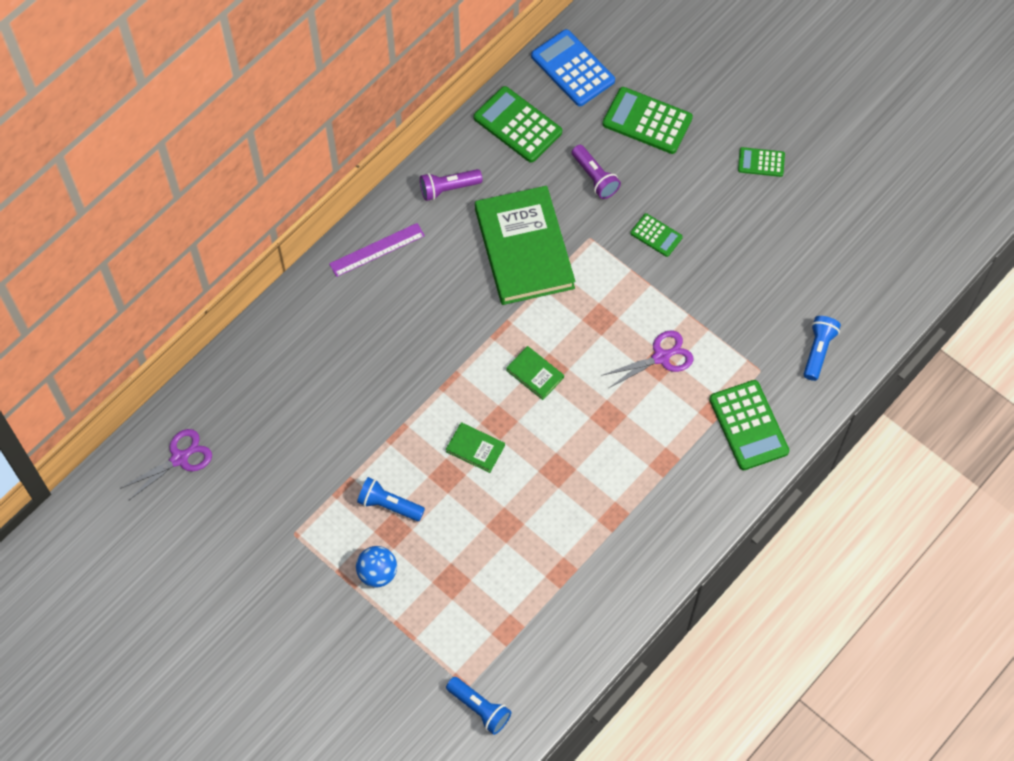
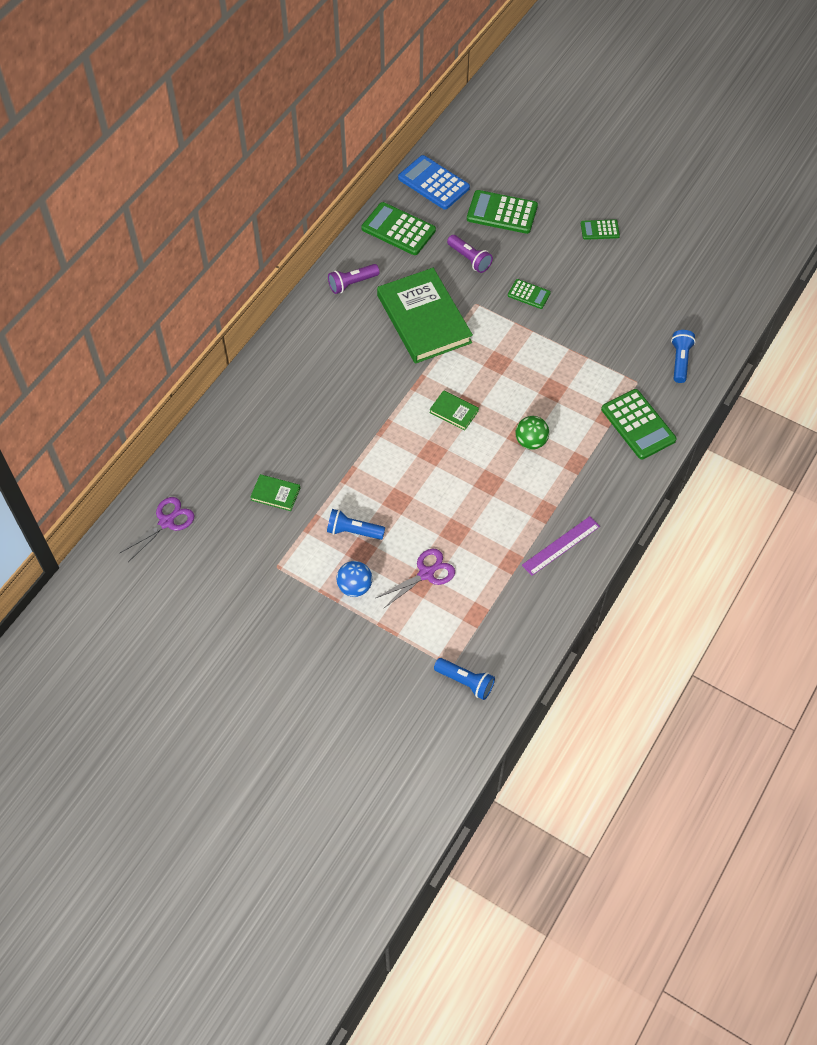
camera: 10 degrees left, 5 degrees down
purple ruler [329,223,425,277] -> purple ruler moved to [522,516,600,576]
green book [446,422,505,473] -> green book moved to [250,474,300,511]
purple scissors [603,330,694,388] -> purple scissors moved to [376,549,455,609]
none -> green ball [516,416,549,450]

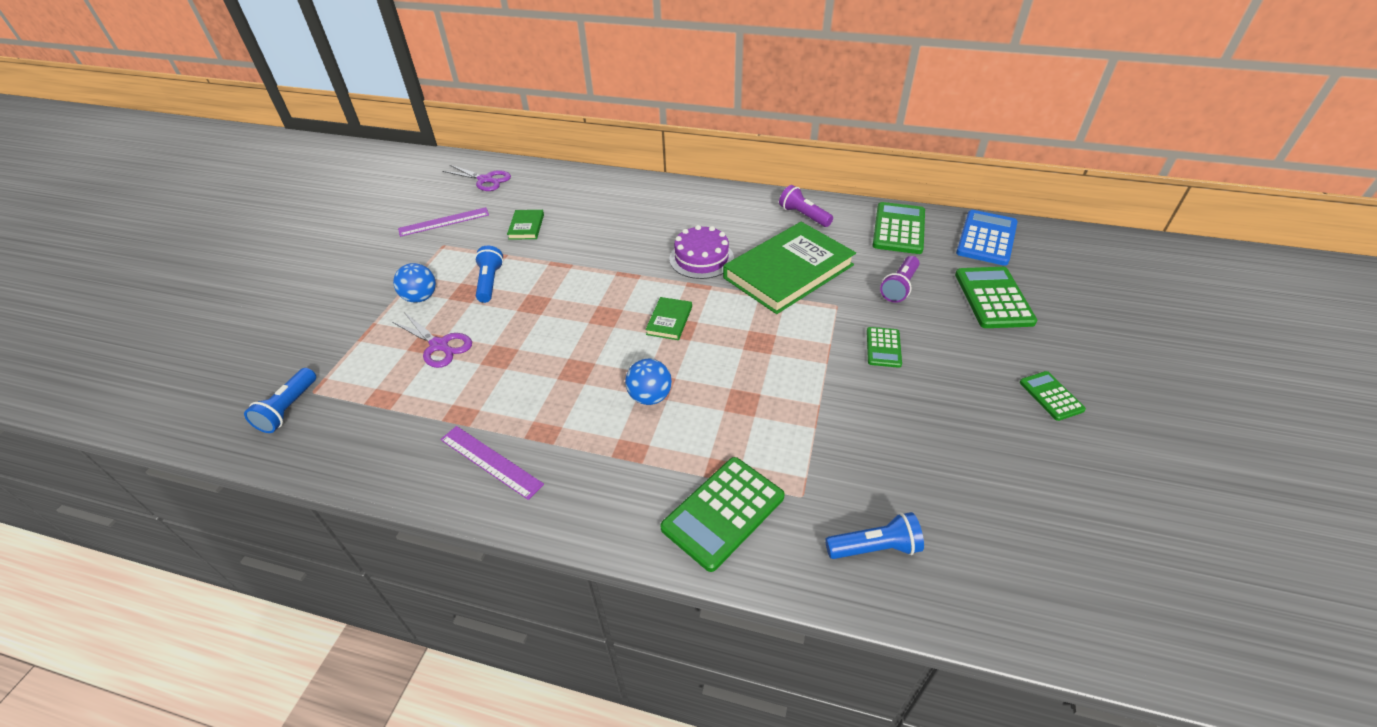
camera: 75 degrees right, 15 degrees down
green ball [516,416,549,450] -> blue ball [625,359,672,405]
none -> purple ruler [398,207,489,237]
none -> purple cake [669,225,734,279]

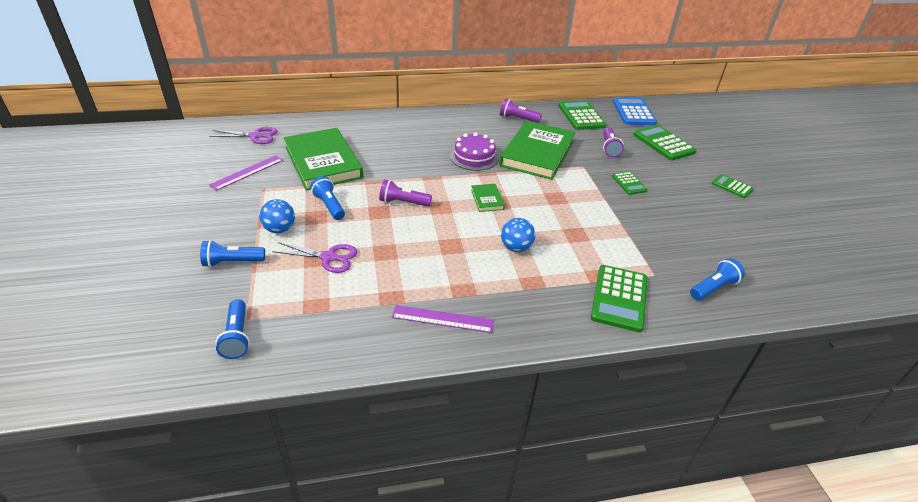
camera: 30 degrees left, 5 degrees down
green book [507,210,544,240] -> green book [284,128,363,191], size x2.37
none -> blue flashlight [200,240,265,267]
none -> purple flashlight [379,180,432,206]

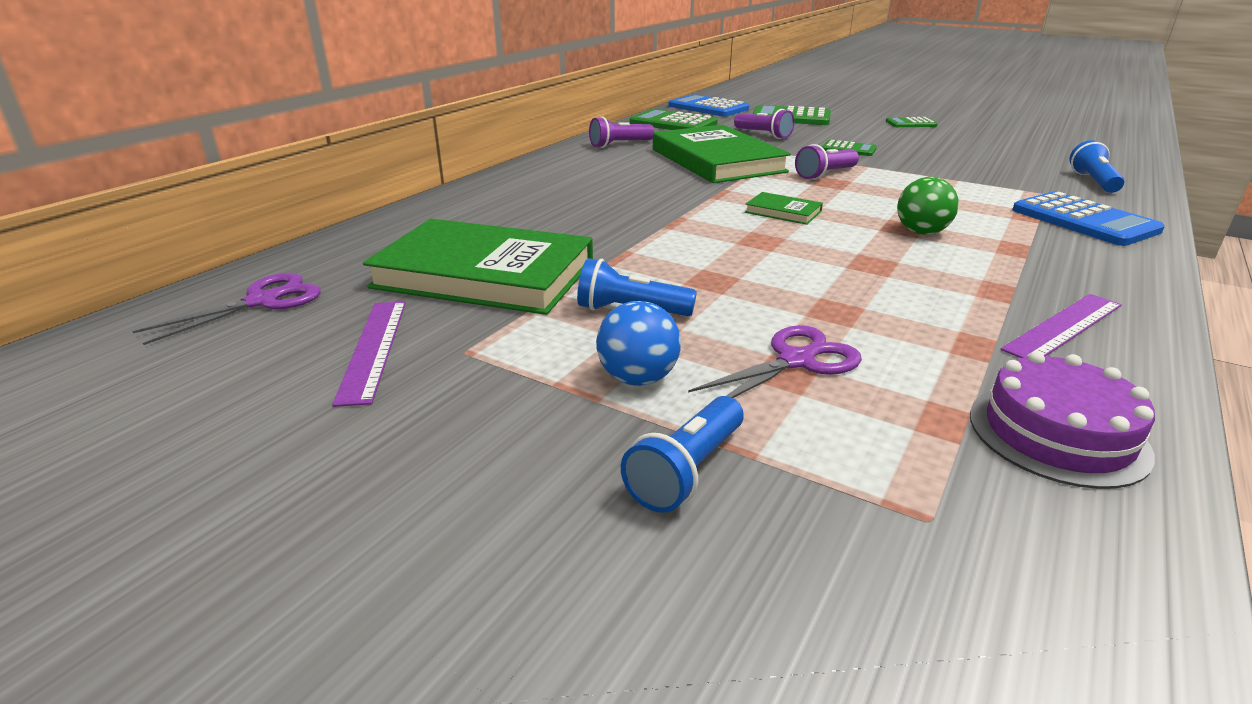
camera: 45 degrees left, 10 degrees down
blue flashlight [215,299,250,359] -> none
purple flashlight [379,180,432,206] -> purple flashlight moved to [795,144,859,180]
purple cake [450,132,499,171] -> purple cake moved to [970,352,1155,489]
blue ball [501,218,535,252] -> green ball [897,177,959,235]
green calculator [591,265,648,332] -> blue calculator [1012,192,1165,246]

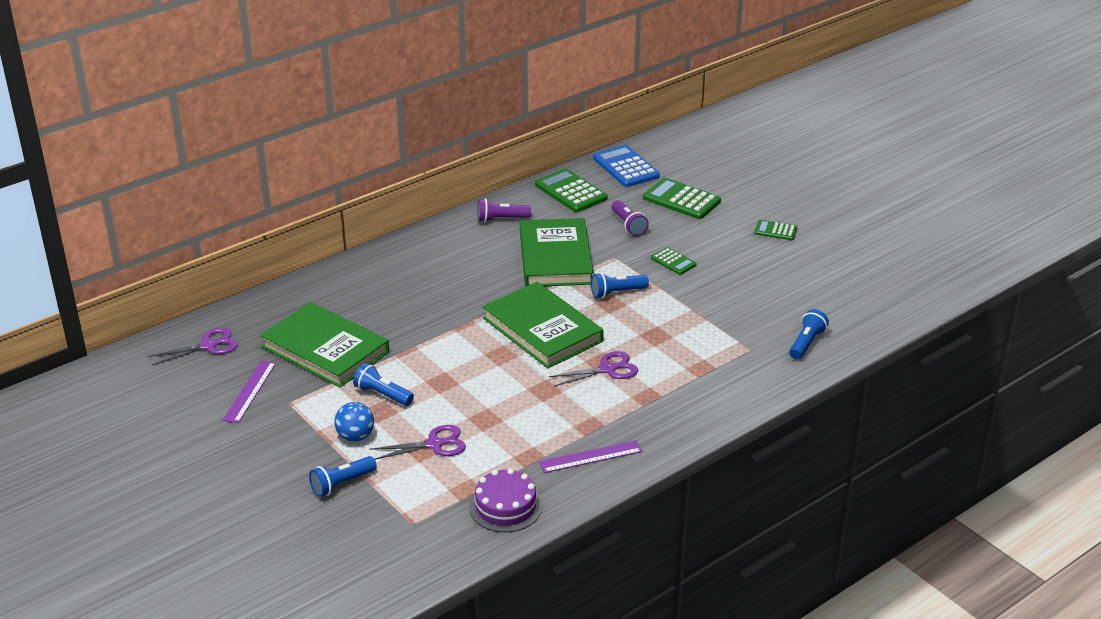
camera: 20 degrees right, 5 degrees up
green book [745,192,823,225] -> green book [483,282,604,368], size x2.37
purple flashlight [795,144,859,180] -> blue flashlight [591,273,649,298]
green ball [897,177,959,235] -> purple scissors [549,351,638,386]
blue calculator [1012,192,1165,246] -> none

